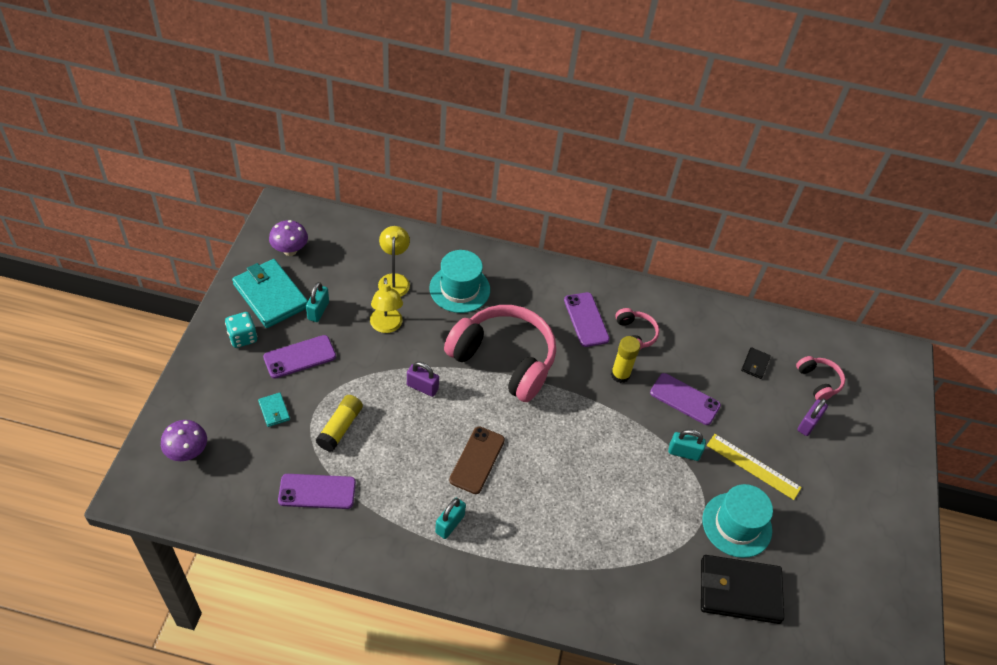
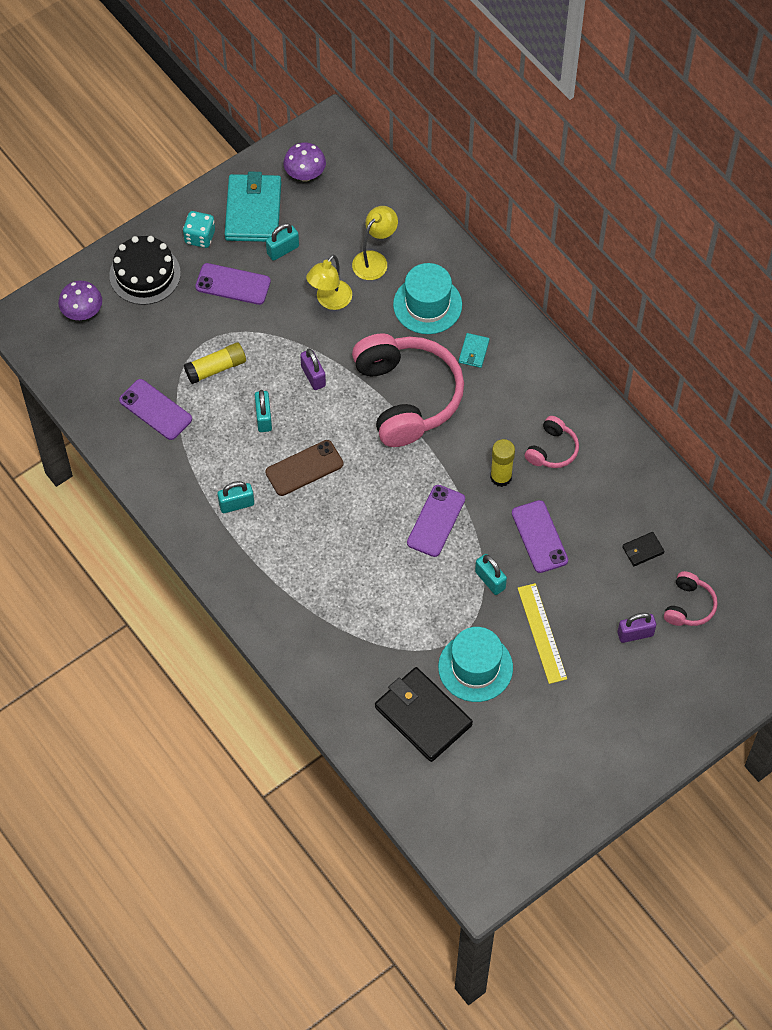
camera: 45 degrees right, 10 degrees up
turquoise wallet [258,393,290,427] -> turquoise wallet moved to [459,333,490,368]
purple phone [564,292,610,347] -> purple phone moved to [407,485,465,557]
none -> black cake [109,236,181,305]
none -> turquoise padlock [255,390,272,432]

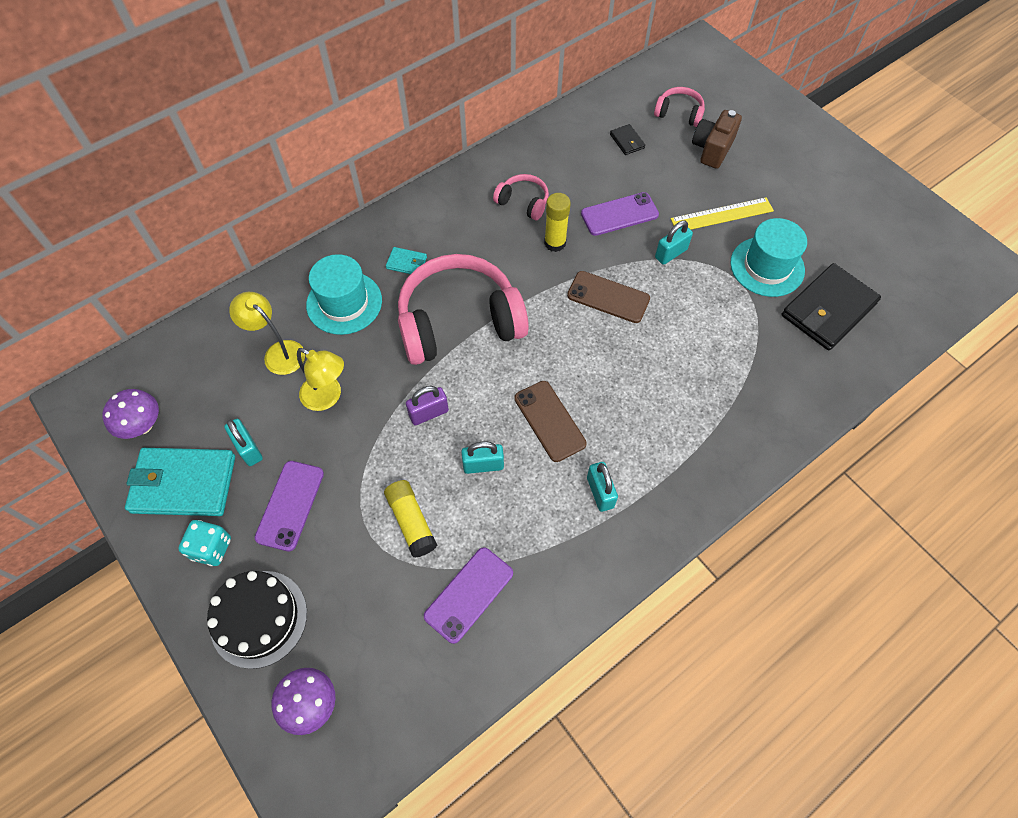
camera: 90 degrees left, 0 degrees up
purple phone [407,485,465,557] -> brown phone [567,271,650,323]
purple padlock [618,613,656,643] -> brown camera [692,110,742,169]

